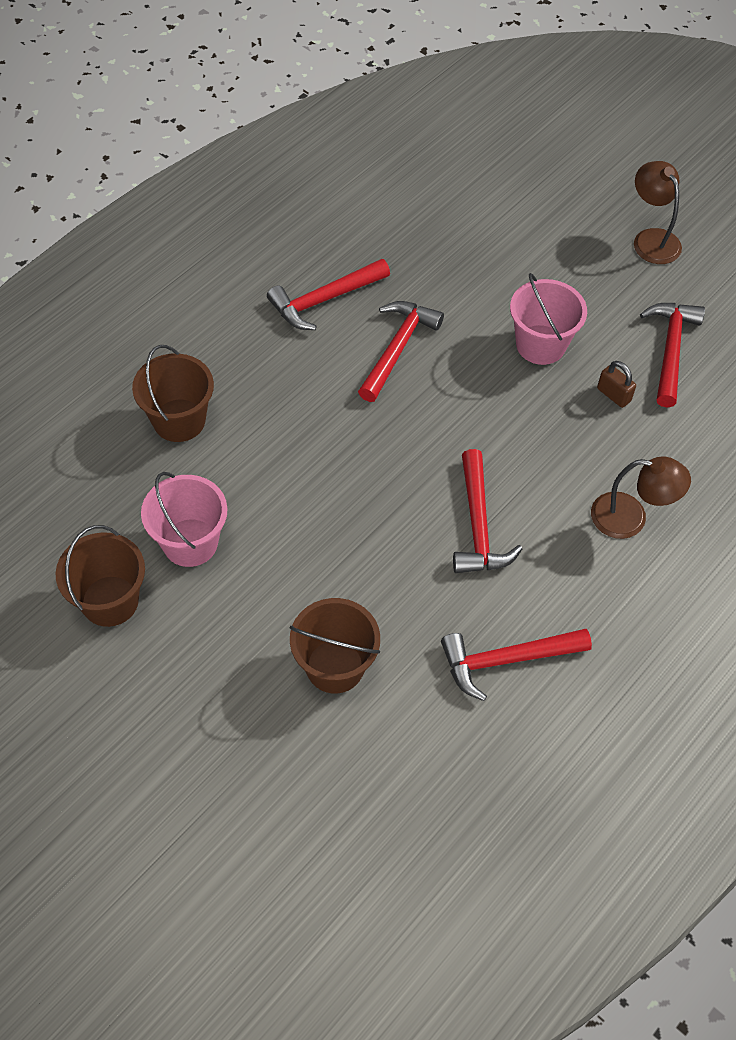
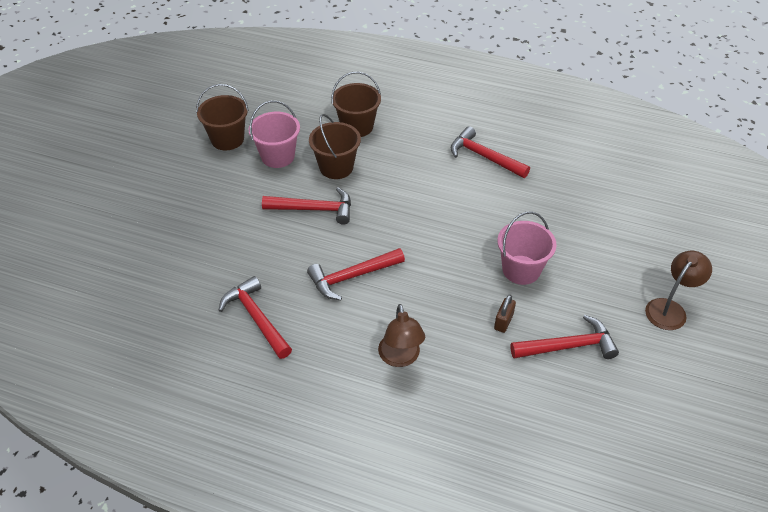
camera: 70 degrees right, 10 degrees down
brown bucket [290,598,380,694] -> brown bucket moved to [309,114,361,179]
red hammer [358,301,444,402] -> red hammer moved to [262,188,351,225]

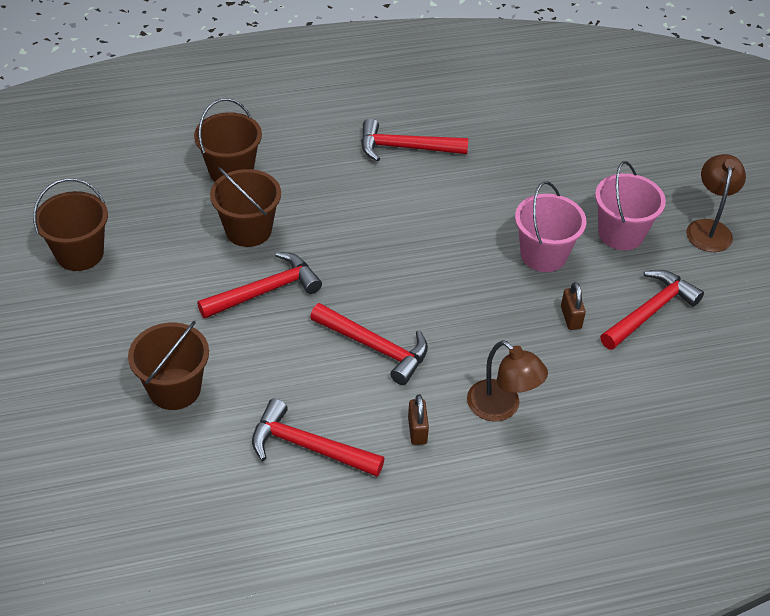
camera: 35 degrees left, 0 degrees up
pink bucket [248,101,300,168] -> pink bucket moved to [595,161,666,250]
red hammer [307,248,405,300] -> red hammer turned 90 degrees counterclockwise [310,303,428,385]
none -> brown bucket [128,321,209,410]
none -> brown padlock [408,394,429,445]

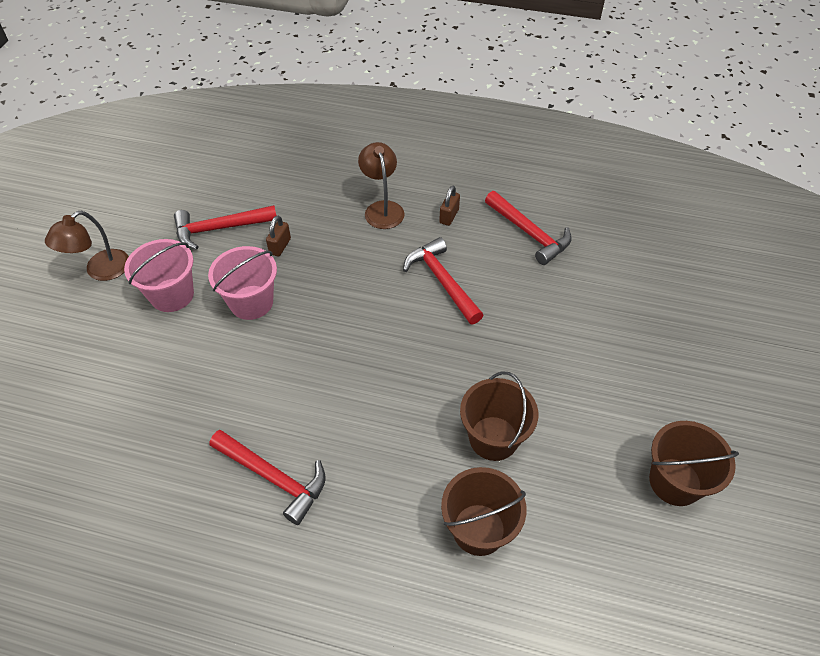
camera: 150 degrees left, 5 degrees up
brown bucket [128,321,209,410] -> none
red hammer [197,252,322,319] -> none

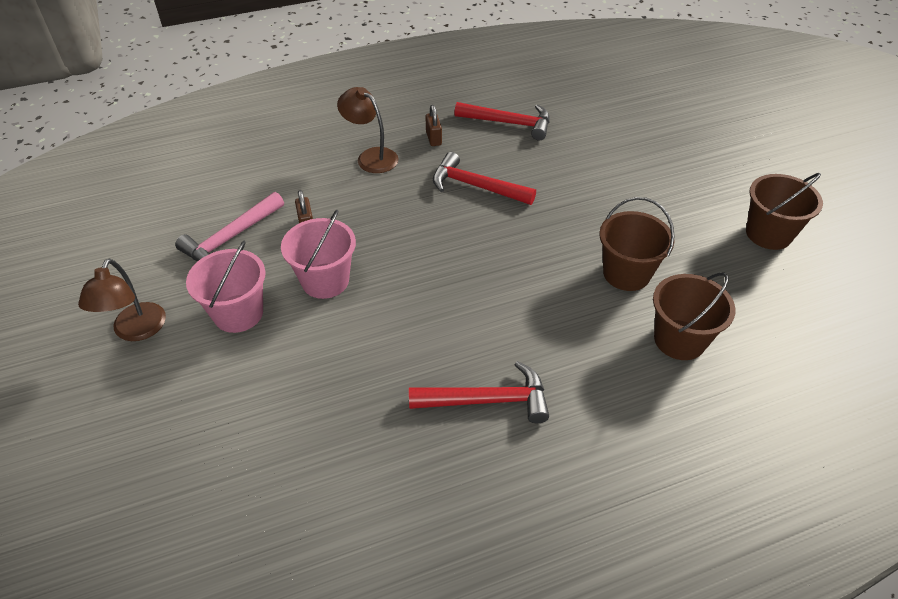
camera: 35 degrees left, 5 degrees down
red hammer [174,205,276,250] -> pink hammer [175,192,284,262]

